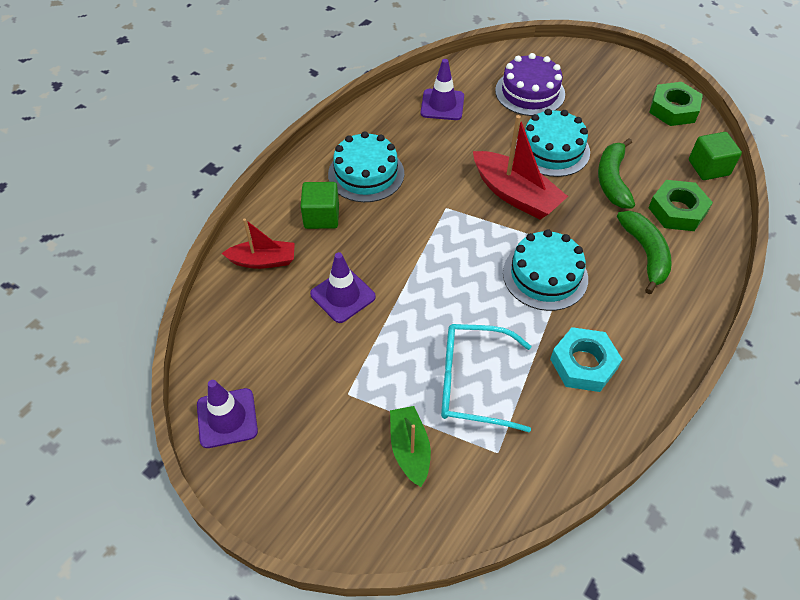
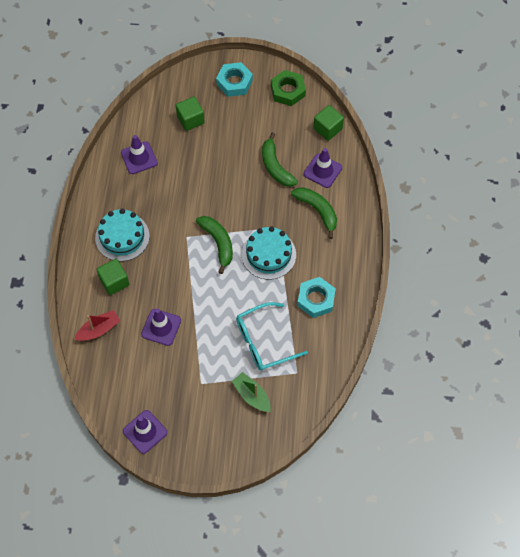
camera: 30 degrees left, 10 degrees up
red boat [473,115,568,220] -> none
purple cake [495,53,565,116] -> green cube [176,97,205,131]
turquoise cake [515,109,590,177] -> none
green nut [648,180,713,231] -> purple traffic cone [304,148,342,188]
none -> green banana [196,216,233,274]
none -> turquoise nut [216,62,253,97]

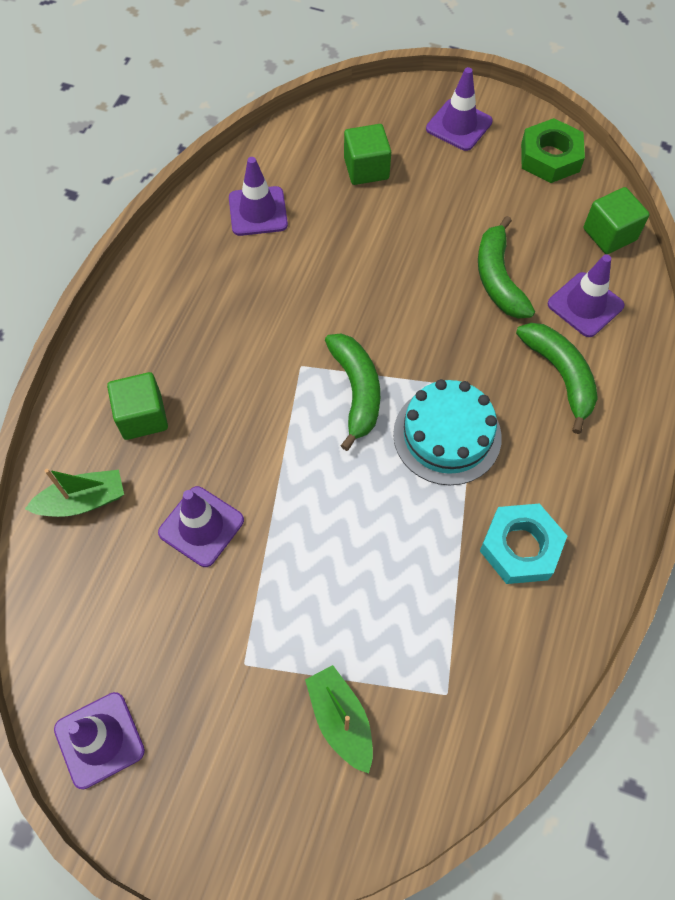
camera: 15 degrees right, 0 degrees up
red boat [74,310,120,341] -> green boat [25,469,124,517]
turquoise cake [95,209,150,261] -> none
turquoise nut [216,62,253,97] -> purple traffic cone [426,67,493,151]
turquoise glasses [236,302,308,371] -> none

